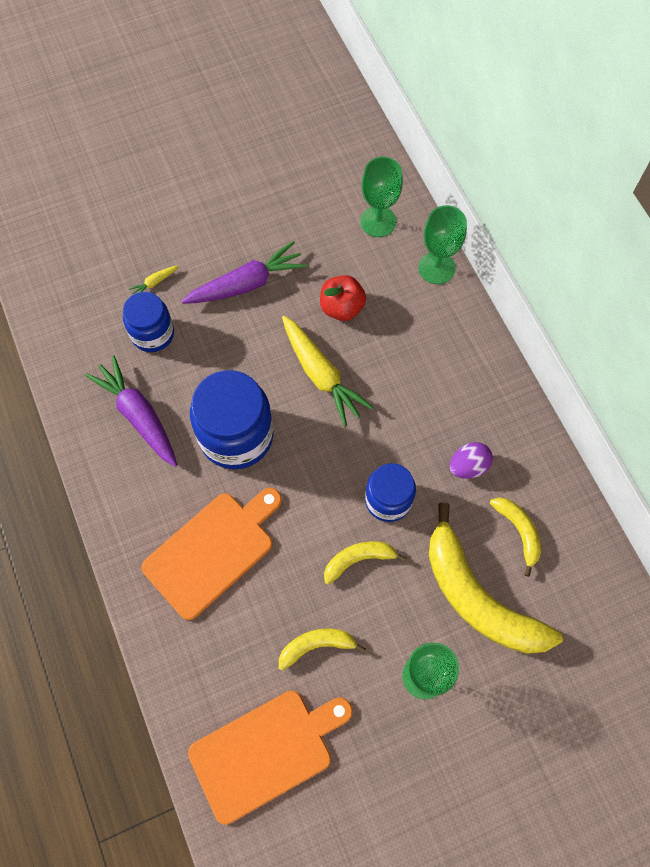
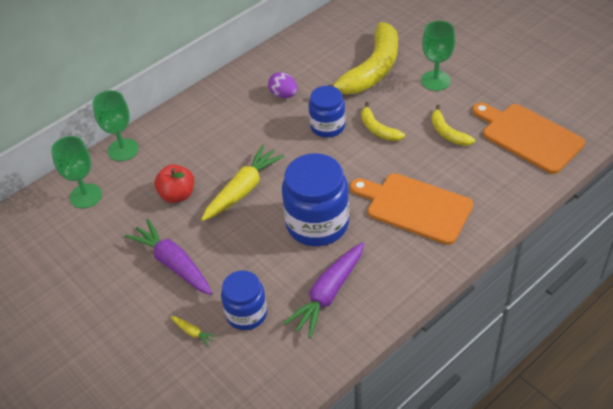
camera: 105 degrees left, 20 degrees down
yellow banana [490,497,541,577] -> none

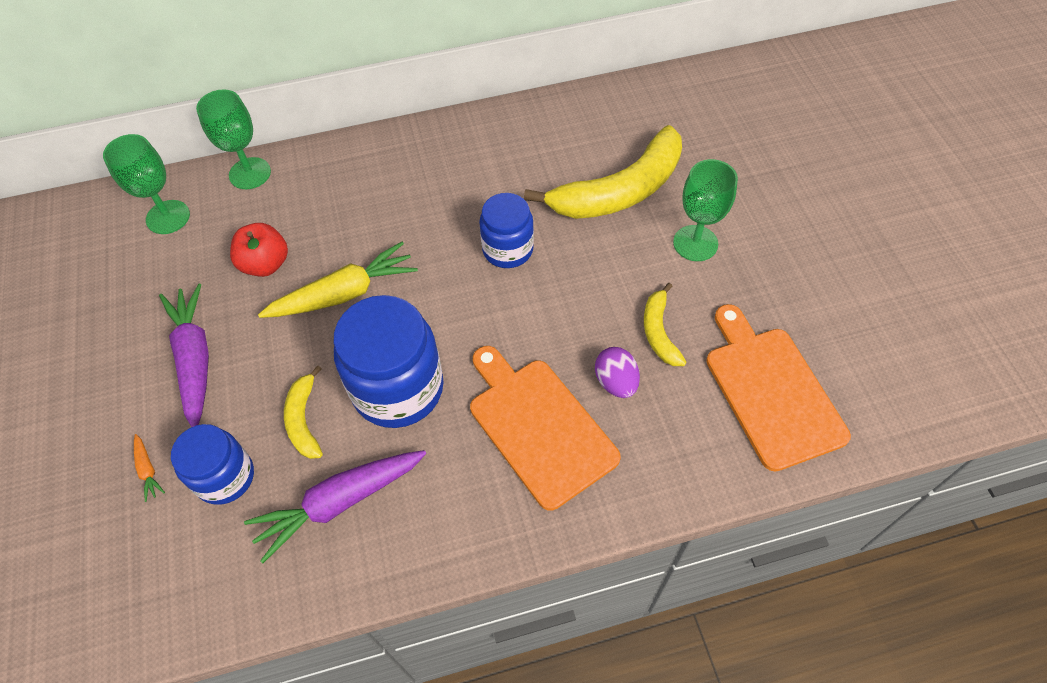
camera: 25 degrees right, 10 degrees up
yellow carrot [171,316,216,346] -> orange carrot [134,434,165,502]
purple egg [268,72,297,98] -> purple egg moved to [595,347,640,398]
yellow banana [361,102,405,141] -> yellow banana moved to [284,365,323,459]

